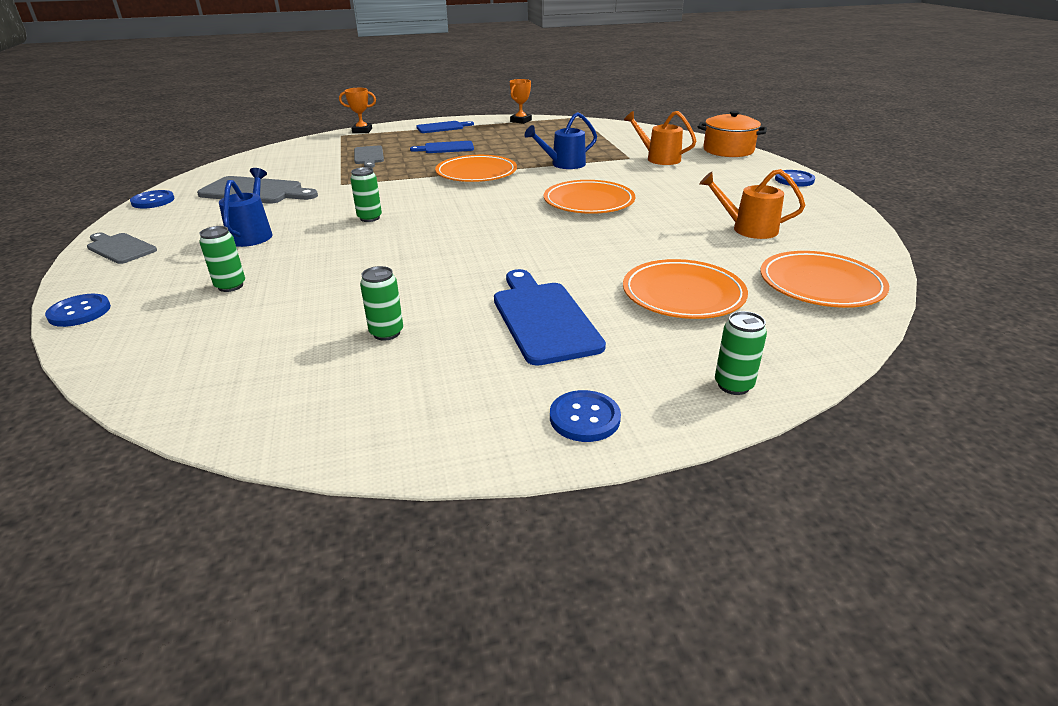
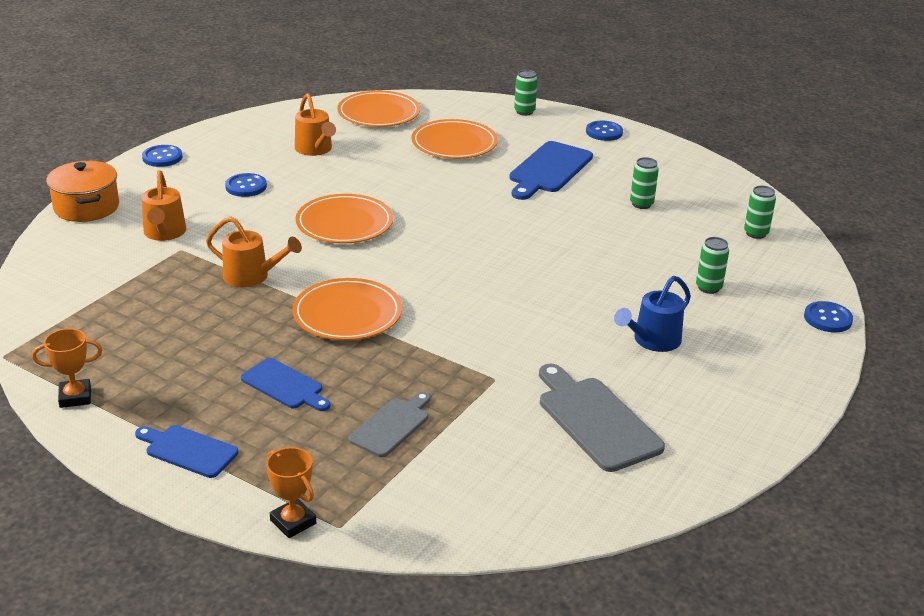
camera: 135 degrees left, 0 degrees up
grey cutting board [87,233,157,264] -> none
blue button [130,190,175,209] -> blue button moved to [225,173,267,197]
green can [350,167,382,222] -> green can moved to [744,185,776,239]
blue watering can [525,112,597,169] -> orange watering can [206,216,302,288]

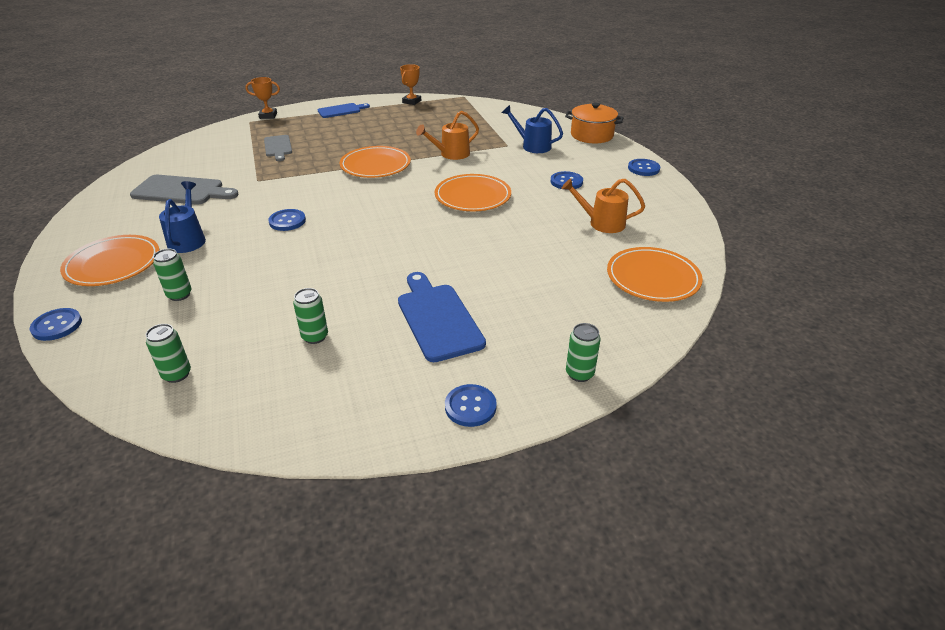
camera: 130 degrees right, 5 degrees up
orange watering can [142,170,186,241] -> blue watering can [502,105,563,153]
blue cutting board [241,358,331,411] -> none
orange plate [411,119,498,159] -> orange plate moved to [60,235,159,286]
none -> blue button [268,209,306,231]

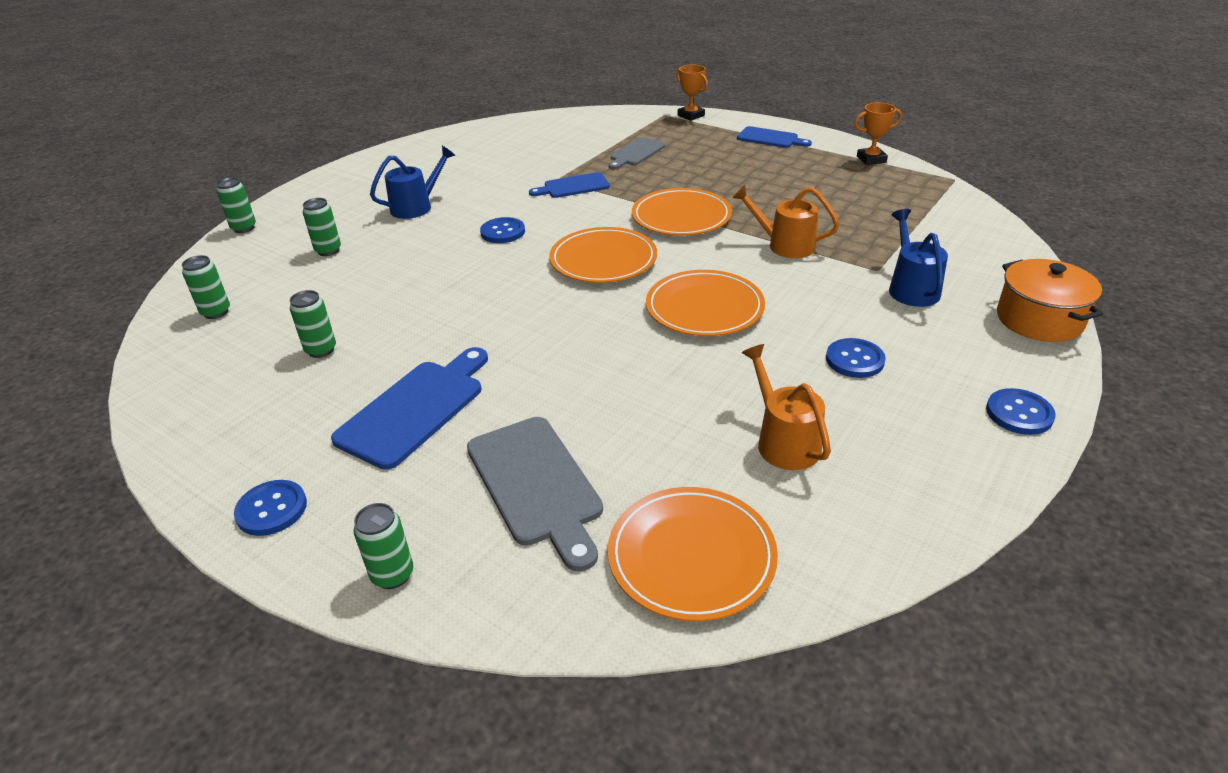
camera: 55 degrees right, 0 degrees up
blue button [29,308,82,341] -> green can [216,177,256,233]
orange plate [60,235,159,286] -> orange plate moved to [549,227,657,283]
grey cutting board [130,175,239,205] -> grey cutting board moved to [467,417,603,572]
none -> blue cutting board [529,172,610,198]

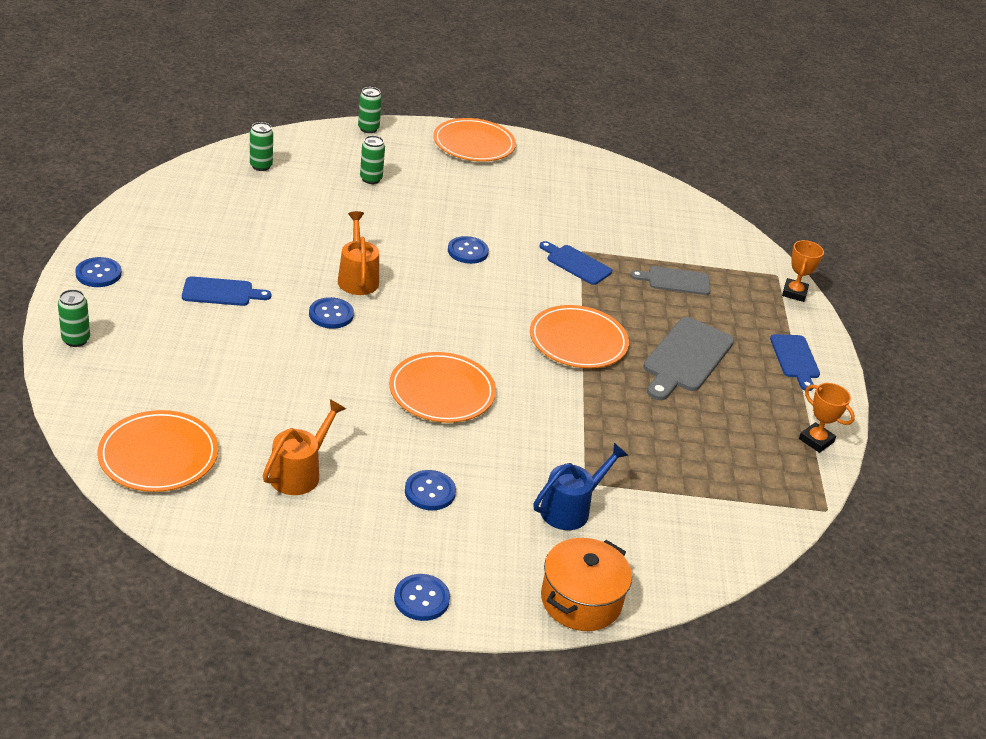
camera: 50 degrees right, 0 degrees up
green can [290,290,336,358] -> none
blue cutting board [331,347,488,470] -> blue cutting board [182,276,271,306], size x0.62
blue watering can [370,146,455,219] -> none
grey cutting board [467,417,603,572] -> grey cutting board moved to [643,317,734,400]
orange plate [549,227,657,283] -> orange plate moved to [433,118,516,162]
orange watering can [732,185,840,258] -> orange watering can moved to [338,211,379,295]
none -> blue button [309,297,354,329]

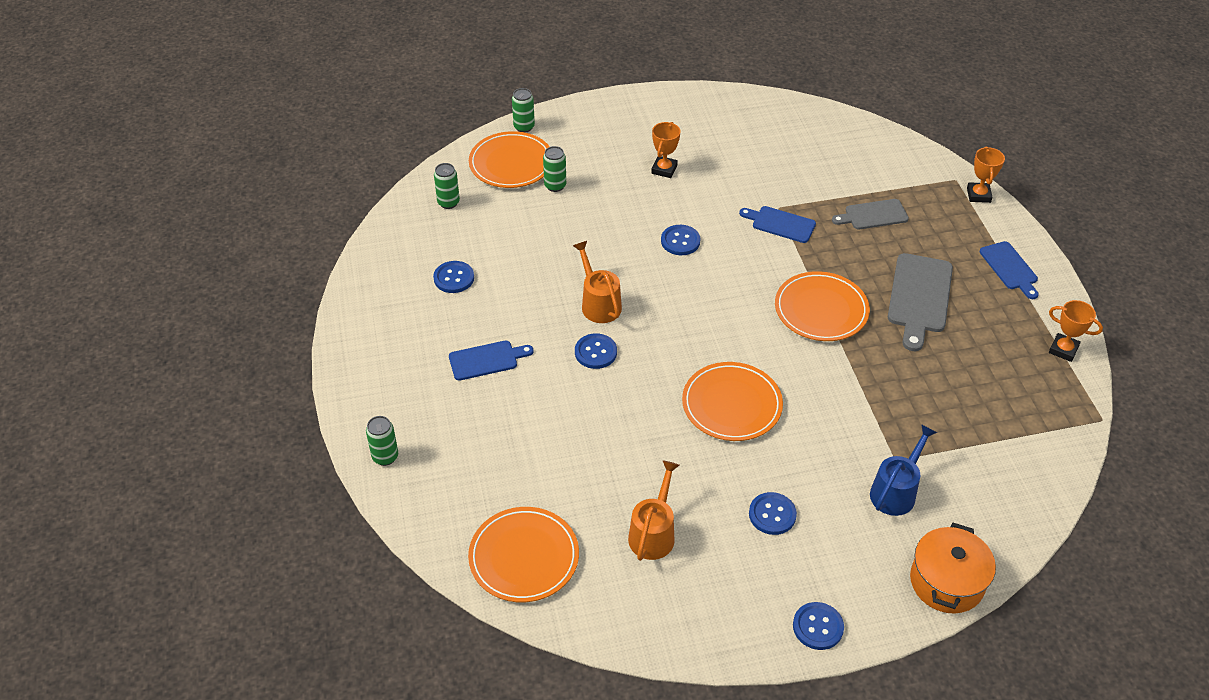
camera: 10 degrees left, 10 degrees up
blue button [75,257,122,287] -> blue button moved to [433,261,474,293]
orange plate [433,118,516,162] -> orange plate moved to [469,131,550,188]
none -> orange trophy [651,122,680,178]

